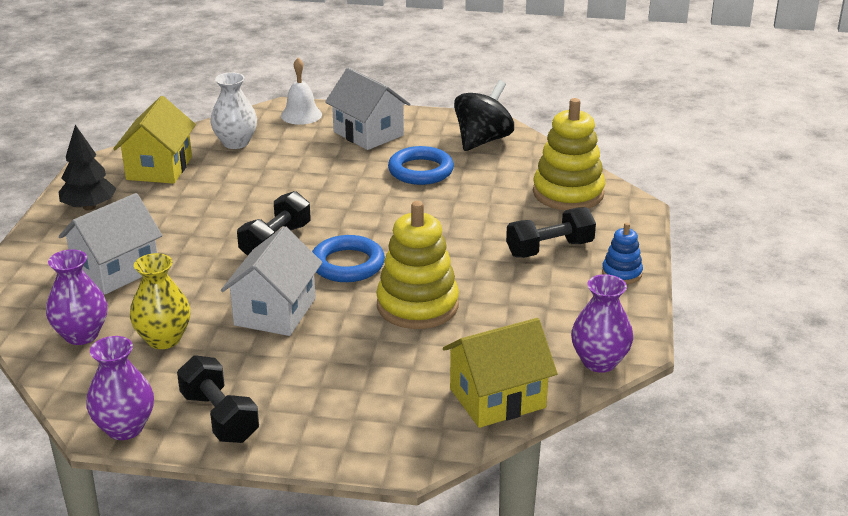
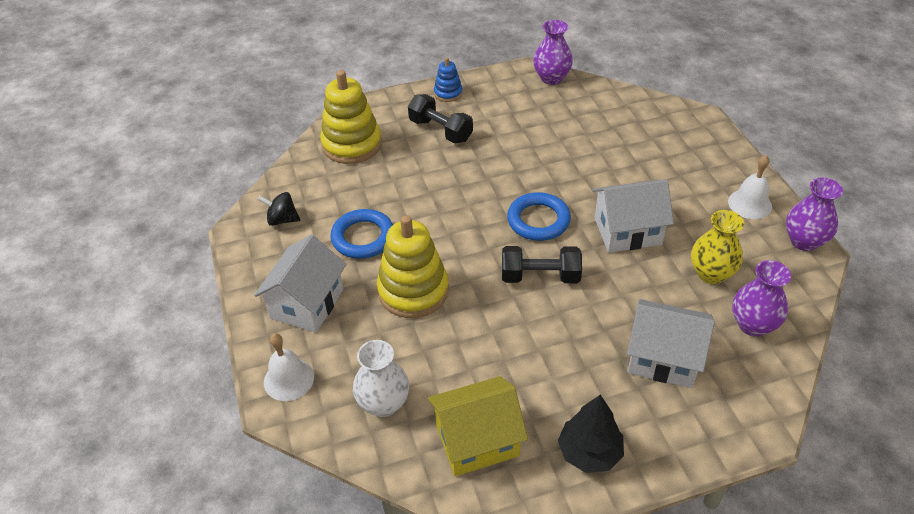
camera: 115 degrees left, 15 degrees up
black dumbbell [177,355,259,443] -> white bell [728,155,772,219]
yellow stacking toy [376,201,459,329] -> yellow stacking toy moved to [377,215,449,318]
yellow house [443,318,558,428] -> none
black spinning top [454,80,514,151] -> black spinning top [257,192,300,226], size x0.57

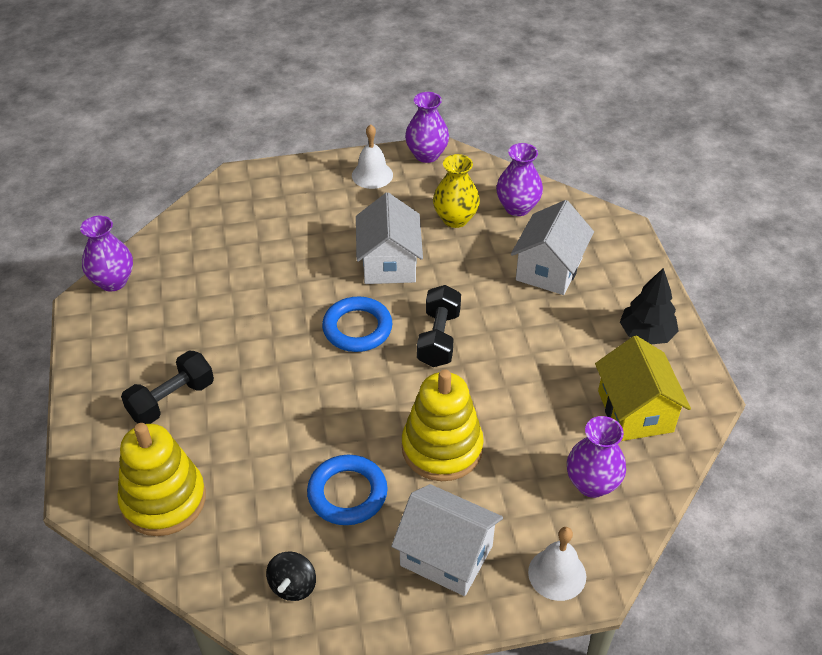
camera: 85 degrees left, 0 degrees up
white vase [353,340,409,417] -> purple vase [567,416,626,498]
blue stacking toy [434,57,463,102] -> none

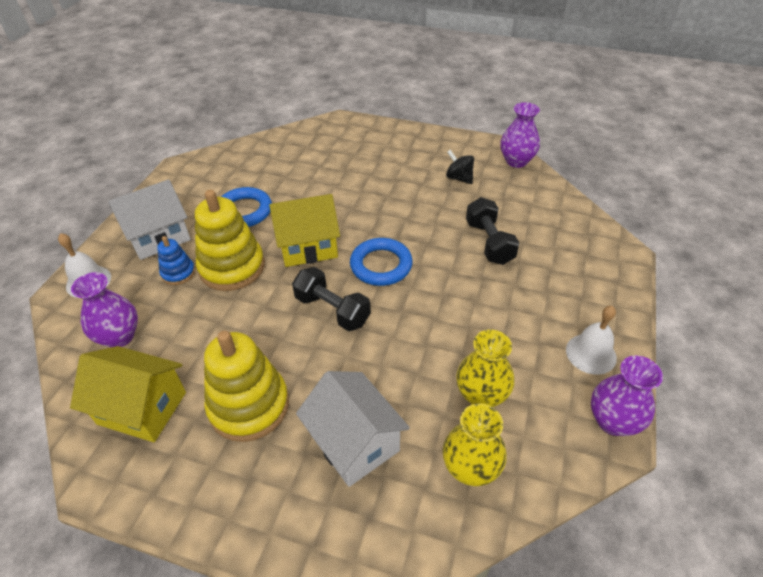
camera: 120 degrees right, 0 degrees up
yellow stacking toy [117,423,206,536] -> yellow stacking toy moved to [204,331,289,442]
black dumbbell [121,351,214,424] -> black dumbbell moved to [466,197,519,265]
black spinning top [266,551,316,601] -> black spinning top moved to [446,150,474,184]
white house [356,192,423,284] -> none
purple vase [496,143,543,216] -> yellow vase [443,403,507,486]
black tree [620,268,679,344] -> none
none -> blue stacking toy [157,236,195,285]
none -> yellow house [269,194,340,267]

